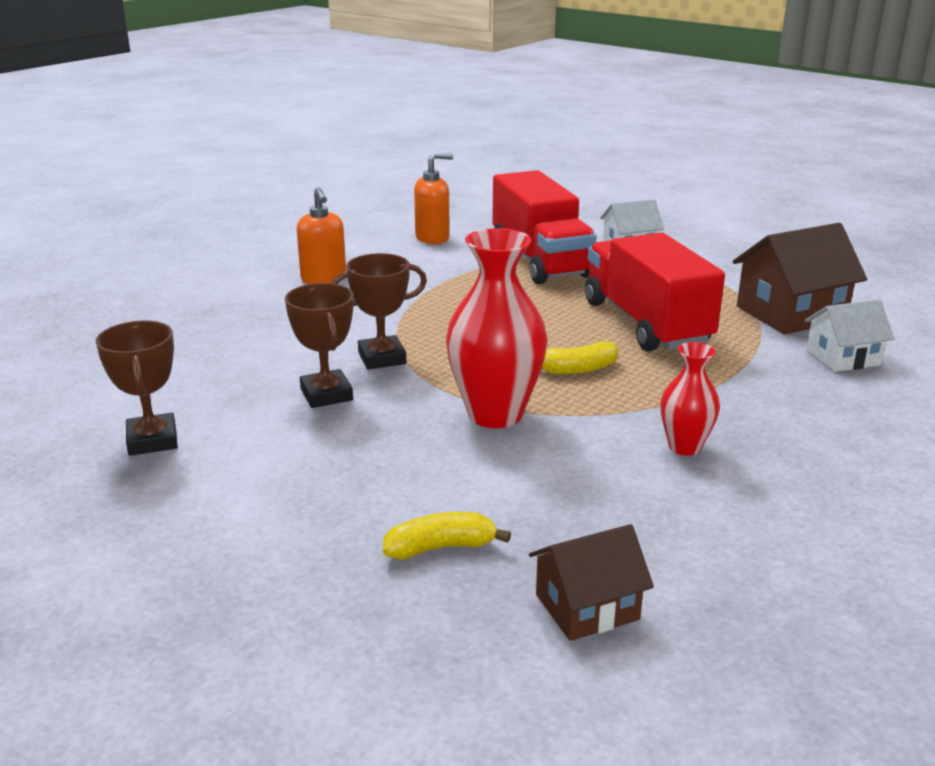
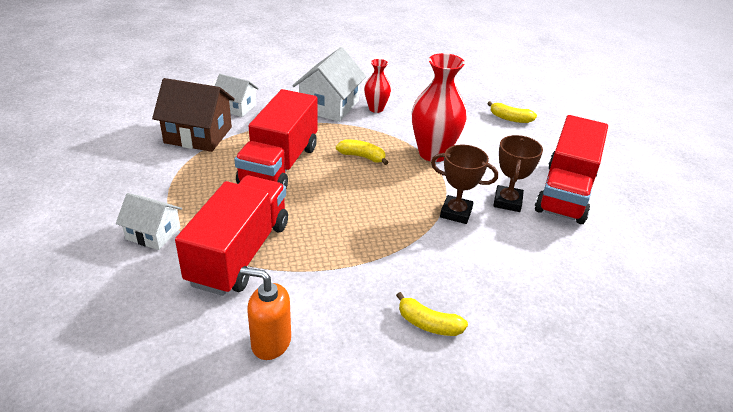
camera: 145 degrees left, 10 degrees up
brown trophy [95,320,178,456] -> none
orange soap dispenser [296,187,346,284] -> yellow banana [396,292,468,336]
brown house [529,524,654,641] -> none
none -> white house [292,47,366,122]
none -> red truck [535,115,608,224]

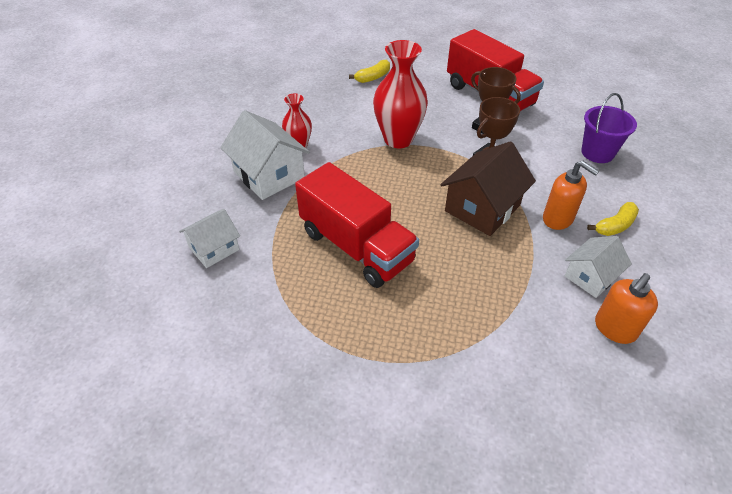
camera: 60 degrees left, 10 degrees up
white house [116,193,182,250] -> white house moved to [565,236,632,298]
brown house [152,78,235,152] -> brown house moved to [440,141,536,236]
red truck [175,176,288,296] -> none
yellow banana [336,139,389,165] -> none
none -> orange soap dispenser [543,161,599,230]
none -> purple bucket [581,93,637,163]

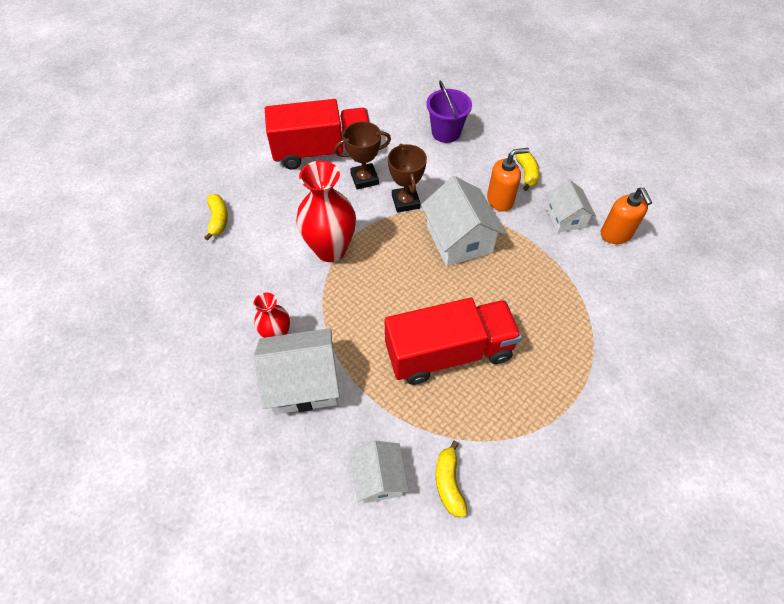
camera: 60 degrees left, 10 degrees up
brown house [440,141,536,236] -> white house [421,176,506,266]
none -> yellow banana [436,441,467,517]

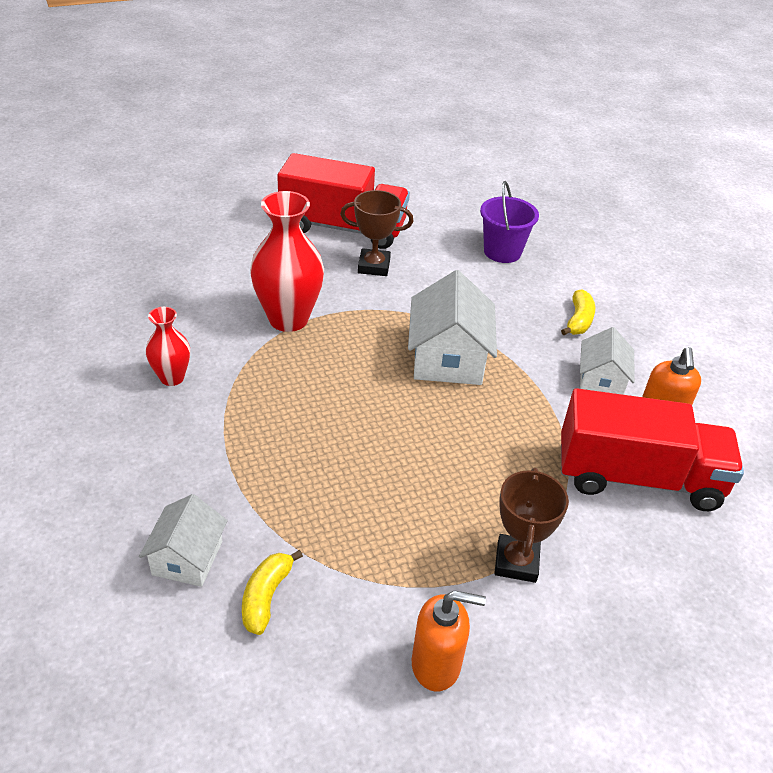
camera: 20 degrees right, 15 degrees down
yellow banana [204,194,228,240] -> none
white house [253,328,340,415] -> none
red truck [385,298,522,385] -> red truck moved to [561,388,744,511]
brown trophy [388,144,427,213] -> brown trophy moved to [494,468,569,583]
orange soap dispenser [487,148,529,212] -> orange soap dispenser moved to [412,590,486,692]

